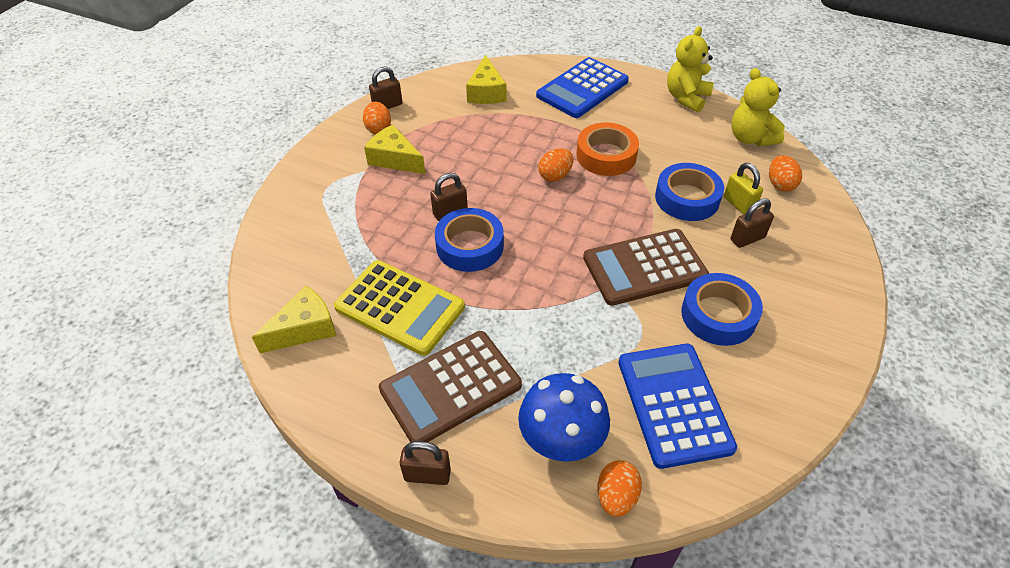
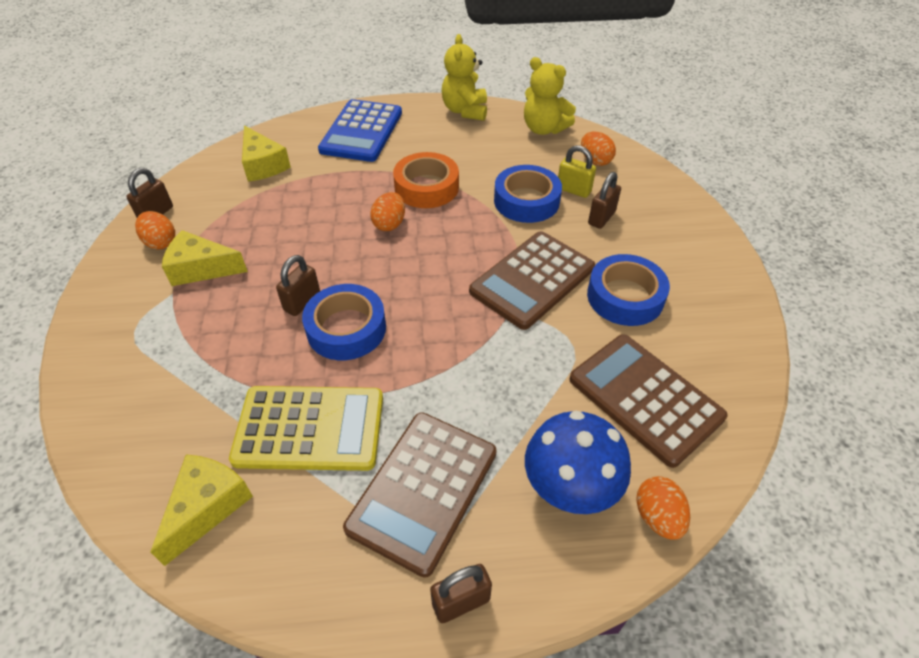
camera: 30 degrees left, 0 degrees up
blue calculator [618,344,737,469] -> brown calculator [569,334,728,468]

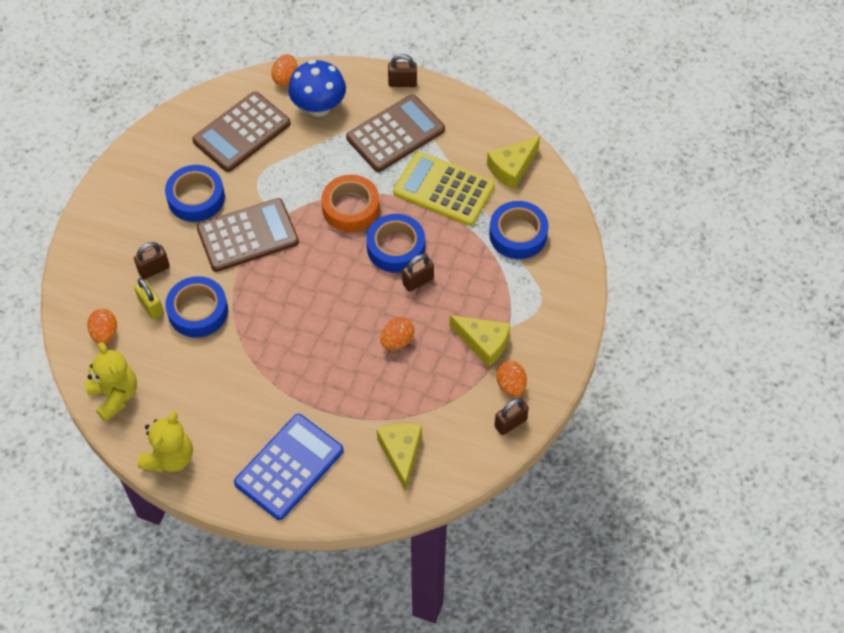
camera: 155 degrees left, 10 degrees up
orange egg [370,192,405,231] -> orange egg moved to [380,317,414,350]
orange tape [393,152,459,208] -> orange tape moved to [321,175,380,232]
brown calculator [569,334,728,468] -> brown calculator turned 60 degrees clockwise [192,91,291,172]
none -> blue tape [489,201,549,259]

